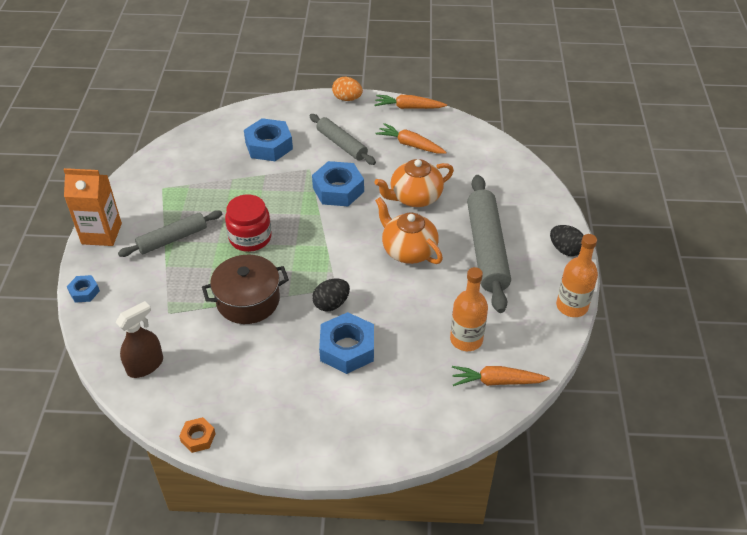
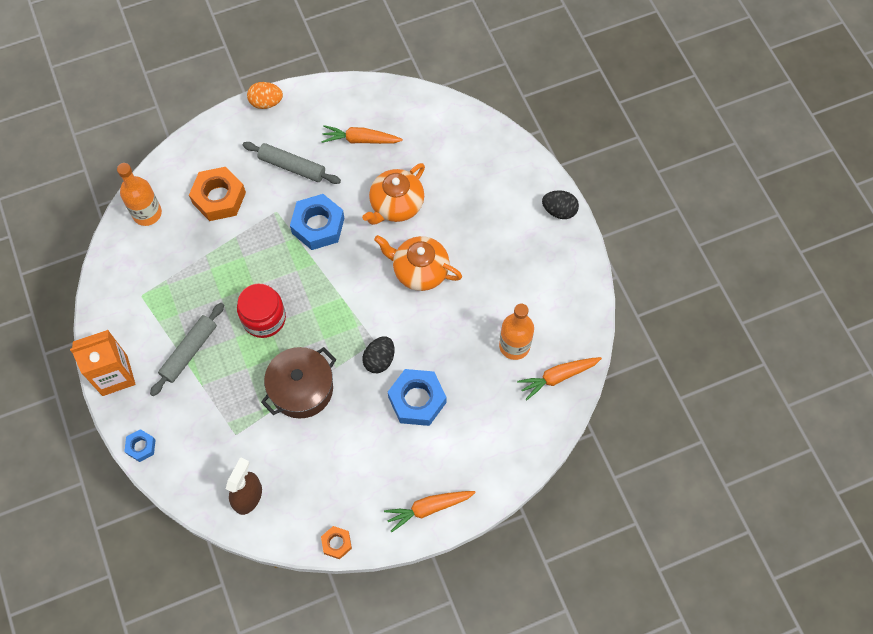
camera: 25 degrees left, 20 degrees up
blue nut [244,118,293,161] -> orange nut [189,167,246,221]
orange carrot [375,95,447,109] -> orange carrot moved to [384,491,476,532]
grey rolling pin [467,175,511,313] -> none
orange bottle [556,234,598,317] -> orange bottle moved to [117,163,162,226]

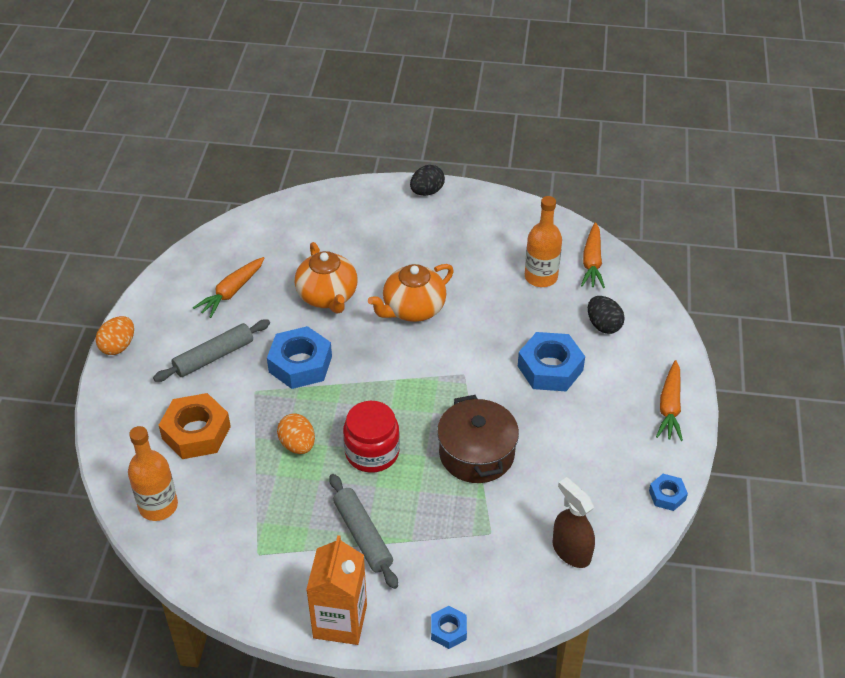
camera: 60 degrees left, 20 degrees down
orange nut [321,526,352,559] -> blue nut [649,474,688,511]
black egg [362,337,395,373] -> black egg moved to [588,296,625,334]
none -> orange egg [277,413,315,454]

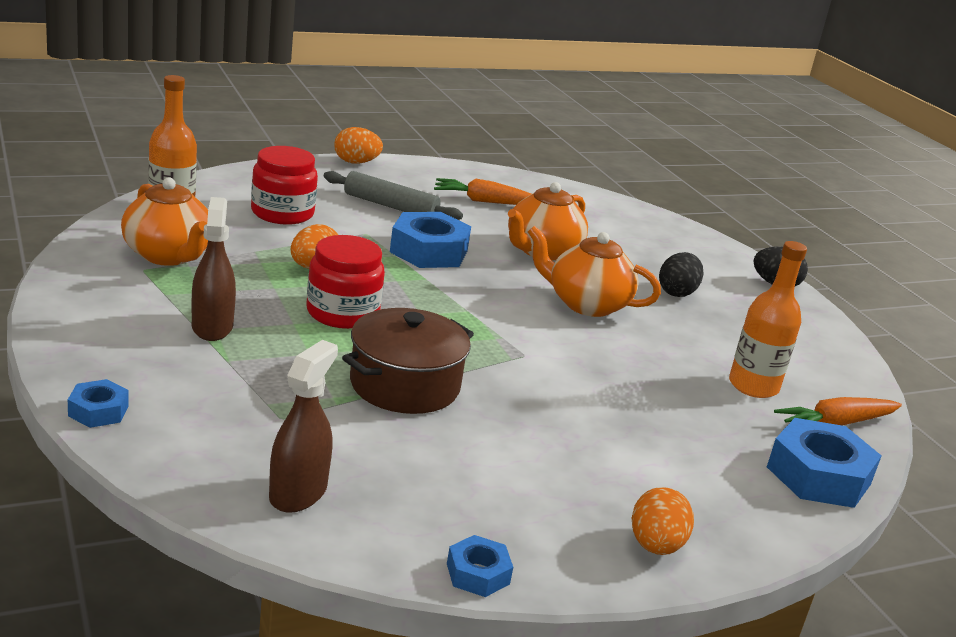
camera: 55 degrees right, 20 degrees down
orange nut [159,393,231,459] -> red jar [251,146,318,225]
orange carton [306,535,367,645] -> none
grey rolling pin [329,474,398,589] -> brown spray bottle [192,197,236,341]
blue nut [518,332,585,391] -> blue nut moved to [767,418,881,508]
black egg [588,296,625,334] -> black egg moved to [659,252,703,297]
orange carrot [656,360,683,441] -> orange egg [632,487,694,555]
none -> orange teapot [121,177,208,266]

